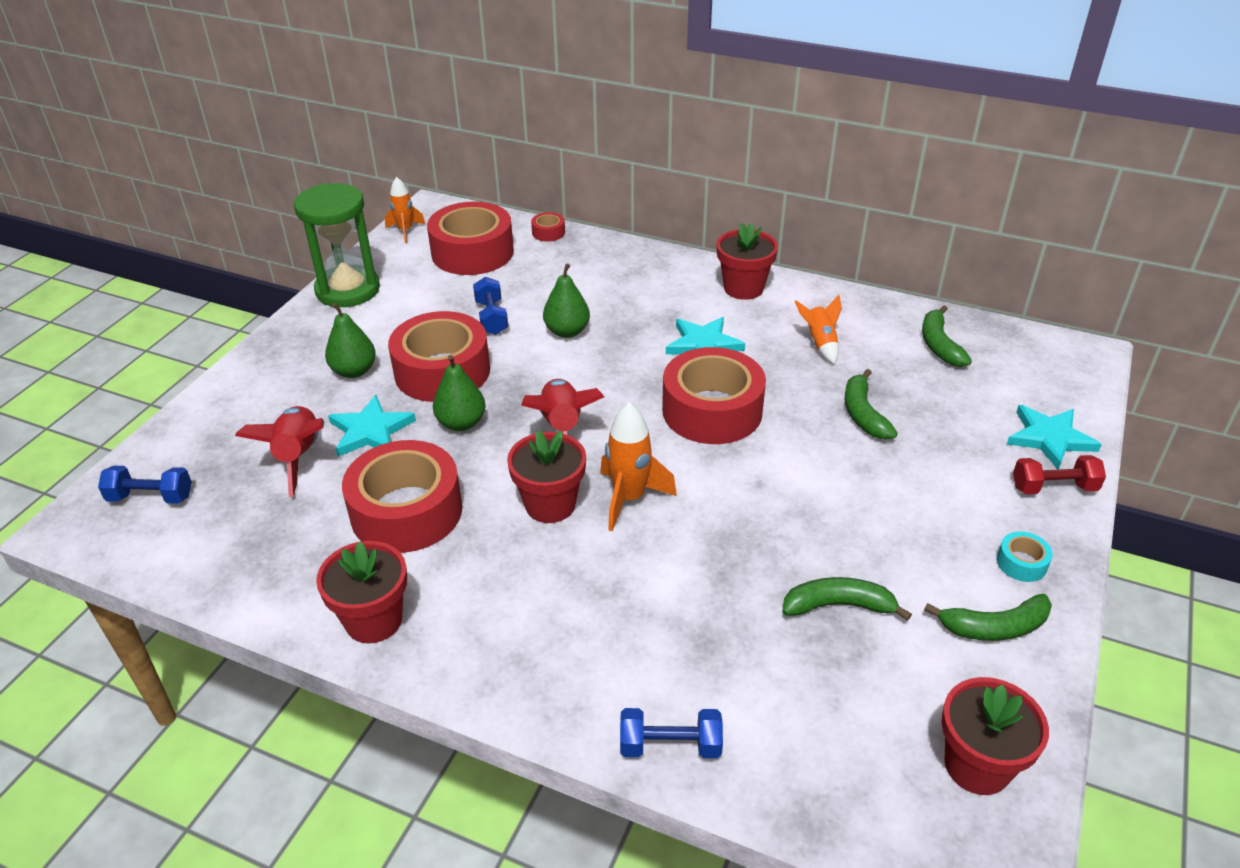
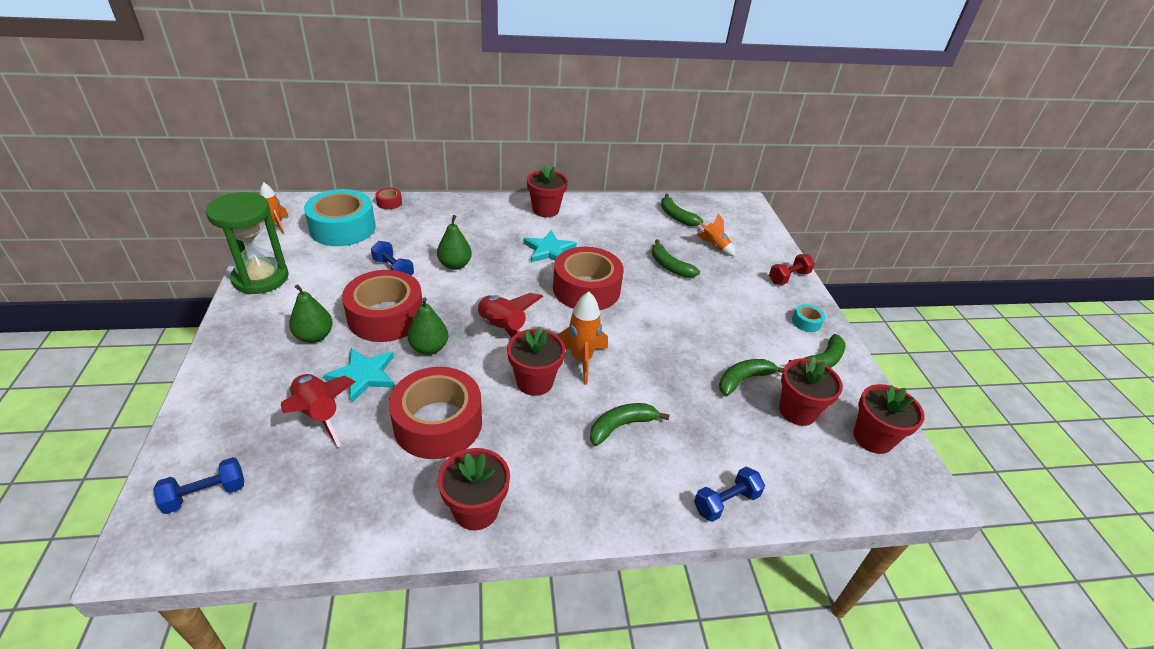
camera: 35 degrees left, 0 degrees up
red tape [427,202,514,275] -> turquoise tape [304,189,376,246]
orange rocket [795,295,842,364] -> orange rocket moved to [697,213,735,257]
turquoise star [1007,405,1102,469] -> none
none -> green banana [590,403,670,446]
none -> red flower pot [779,357,843,426]

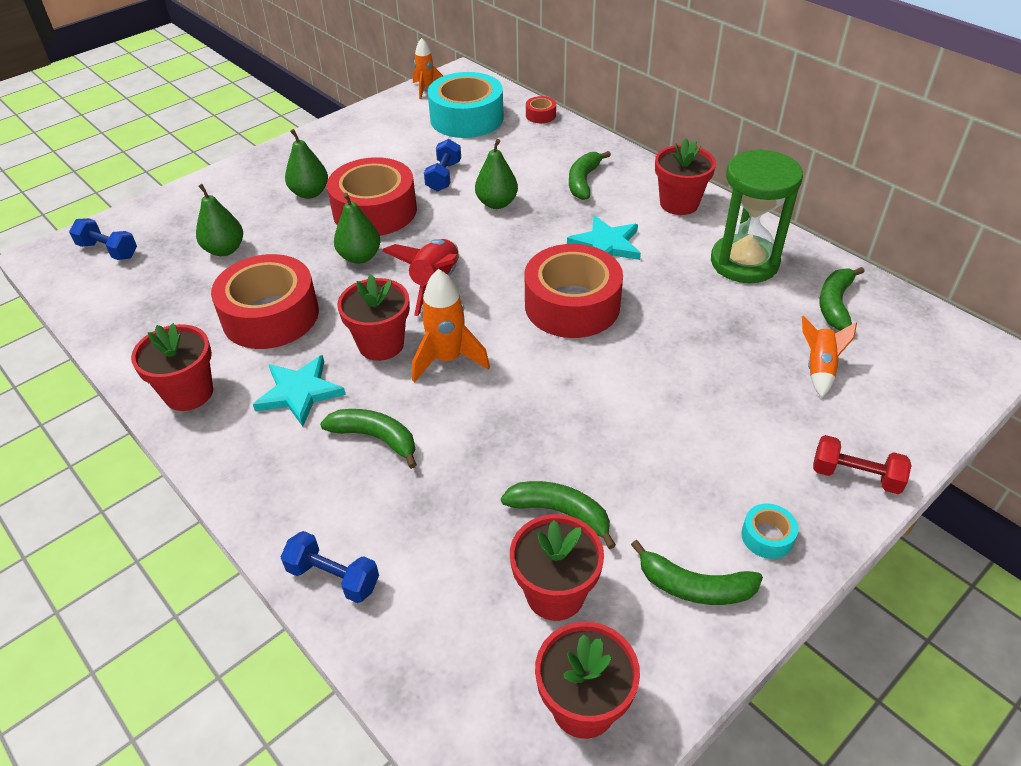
camera: 60 degrees right, 5 degrees up
green hourglass [206,192,289,294] -> green hourglass moved to [711,149,803,283]
red rocket [281,374,355,447] -> green pear [196,184,243,256]
turquoise star [324,348,395,403] -> turquoise star moved to [253,355,346,427]
green banana [651,239,700,278] -> green banana moved to [569,151,611,200]

